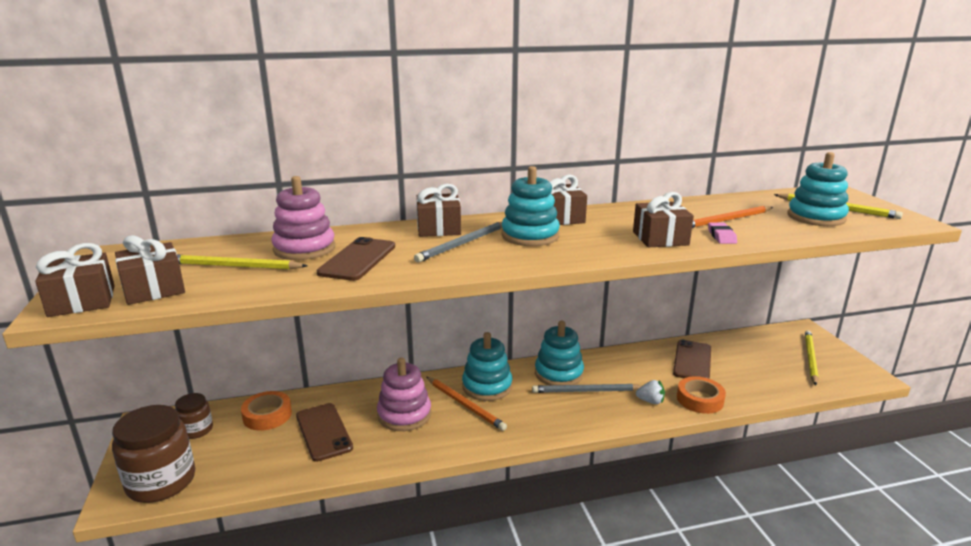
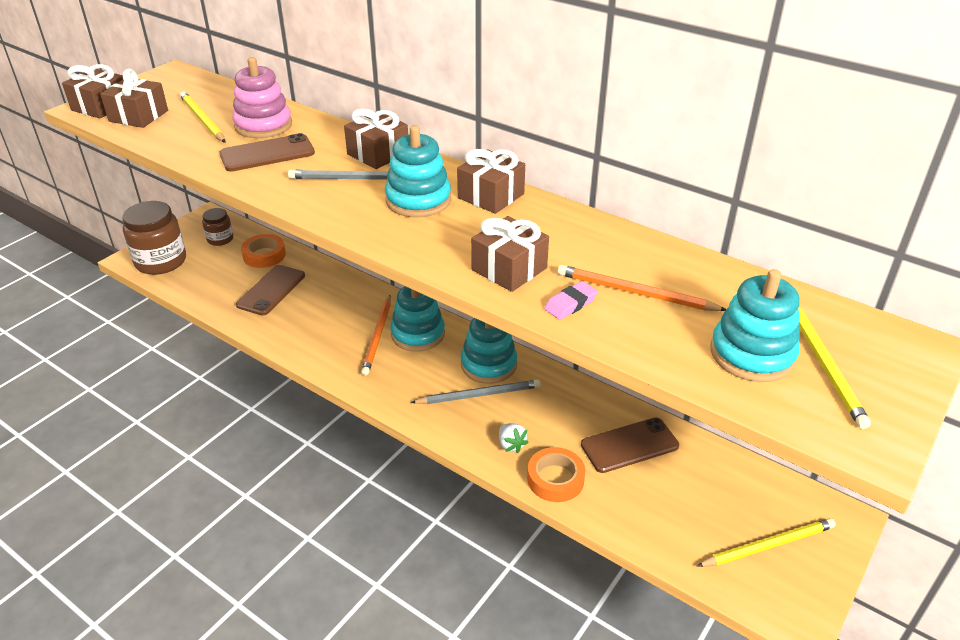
camera: 50 degrees right, 15 degrees up
pink stacking toy [377,358,431,431] -> none
grey pencil [532,384,642,393] -> grey pencil turned 120 degrees clockwise [410,379,541,404]

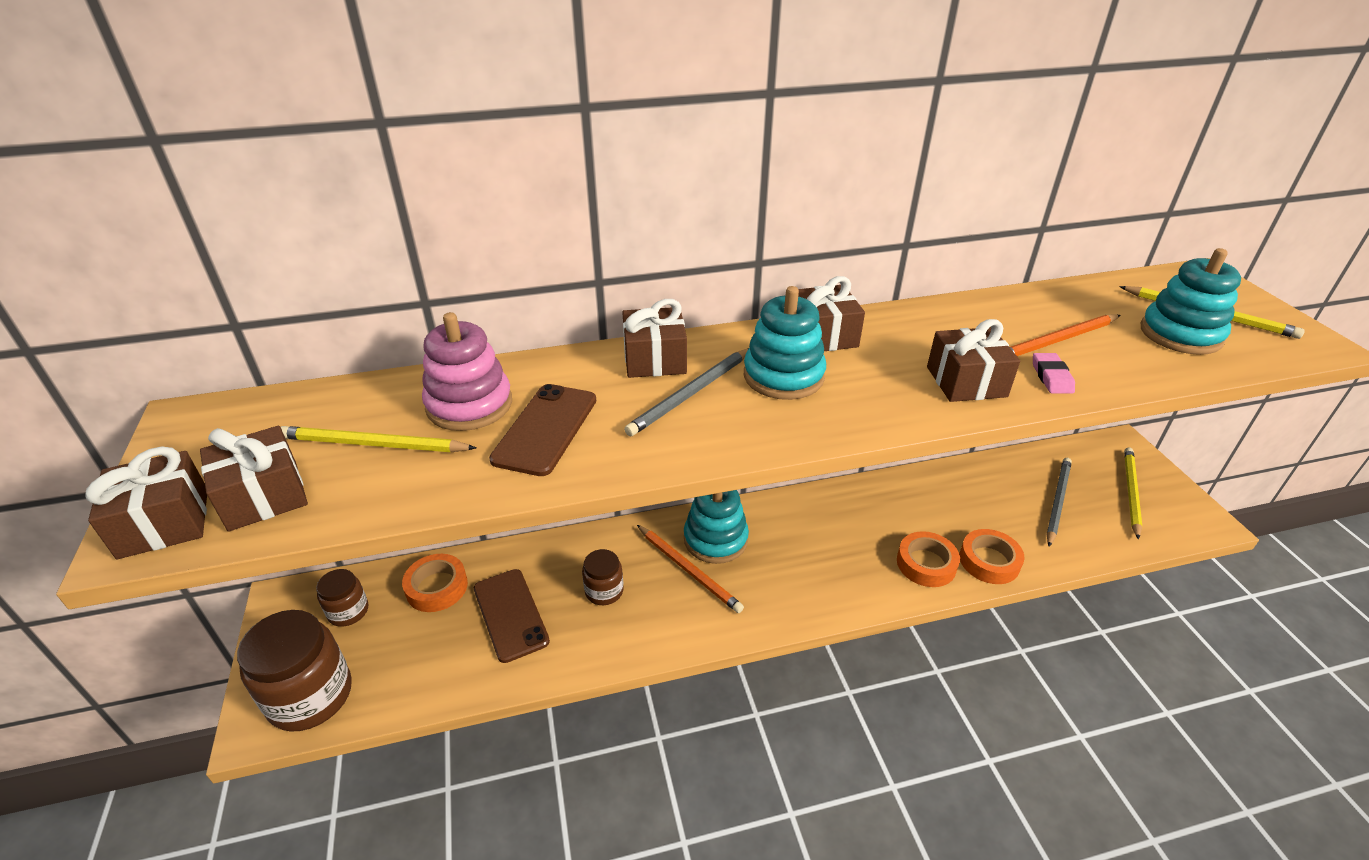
camera: 50 degrees left, 0 degrees up
grey pencil [410,379,541,404] -> grey pencil moved to [1047,458,1072,547]
turquoise stacking toy [461,318,517,384] -> none
white strawberry [499,423,528,453] -> orange tape [897,531,960,587]
brown phone [581,417,679,473] -> none
none -> brown jar [582,549,624,605]

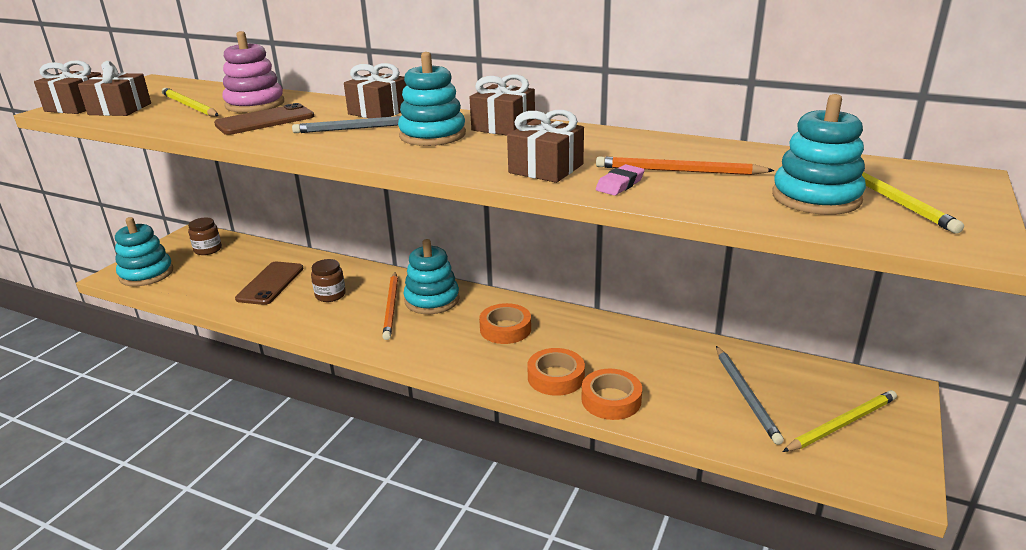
camera: 40 degrees right, 10 degrees down
brown jar [237,610,352,732] -> turquoise stacking toy [115,217,173,286]
orange tape [402,554,468,612] -> orange tape moved to [479,303,531,344]
grey pencil [1047,458,1072,547] -> grey pencil turned 105 degrees clockwise [716,346,784,445]

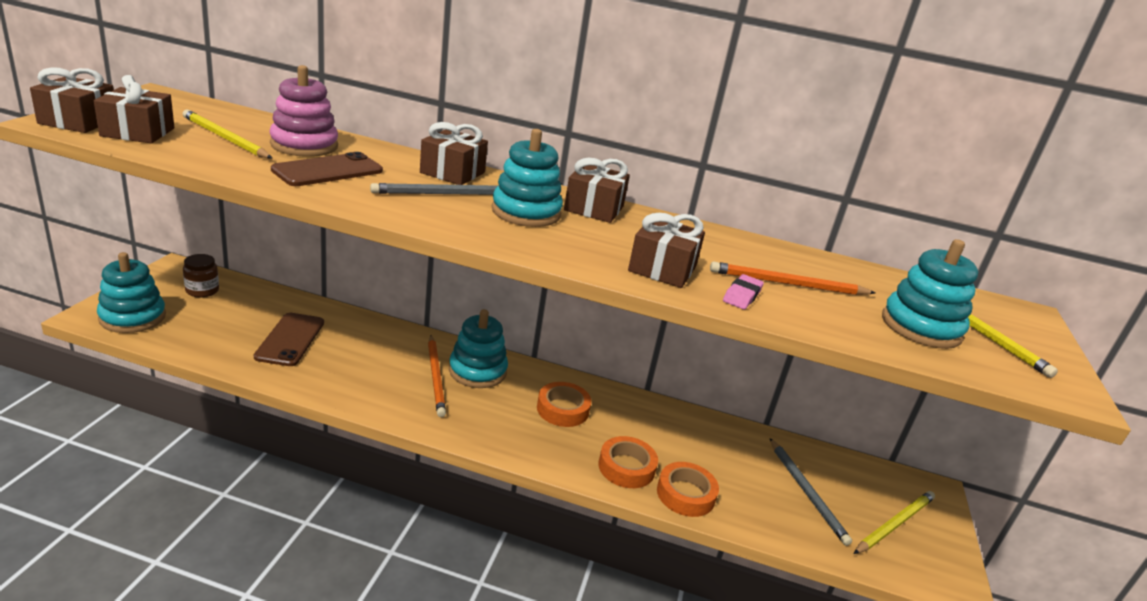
camera: 15 degrees left, 0 degrees up
brown jar [311,259,346,302] -> none

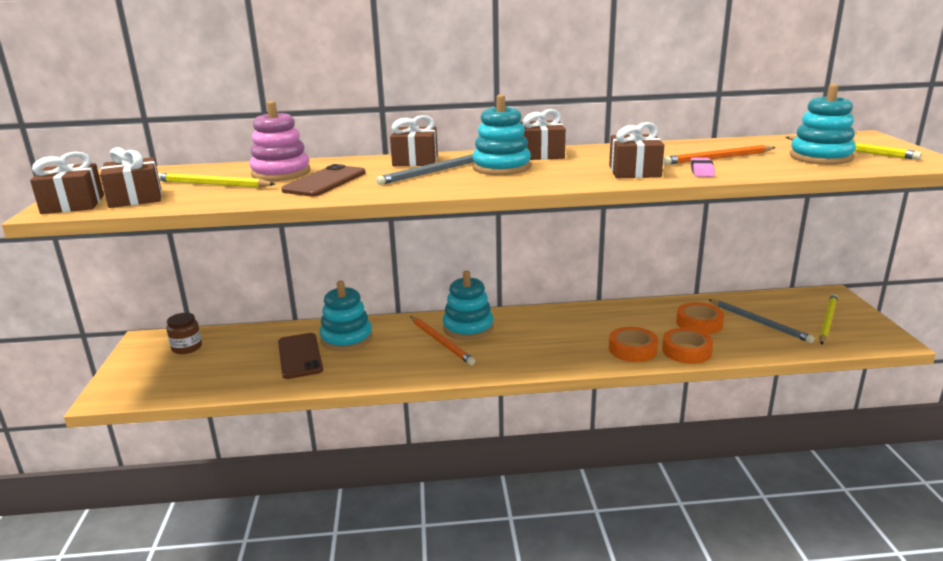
camera: 15 degrees left, 5 degrees down
turquoise stacking toy [97,252,166,333] -> turquoise stacking toy moved to [319,280,373,351]
orange tape [537,382,591,427] -> orange tape moved to [676,302,724,334]

